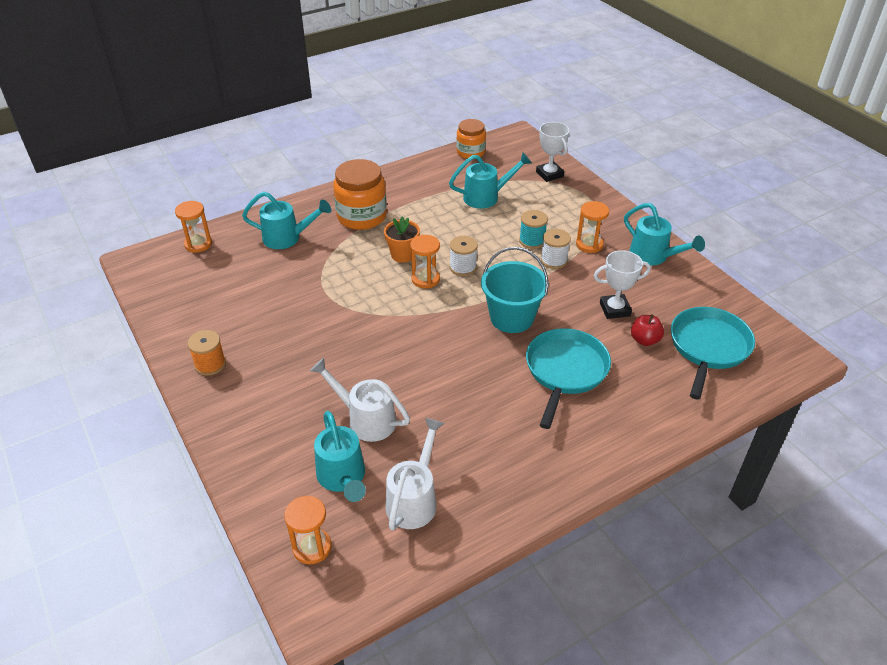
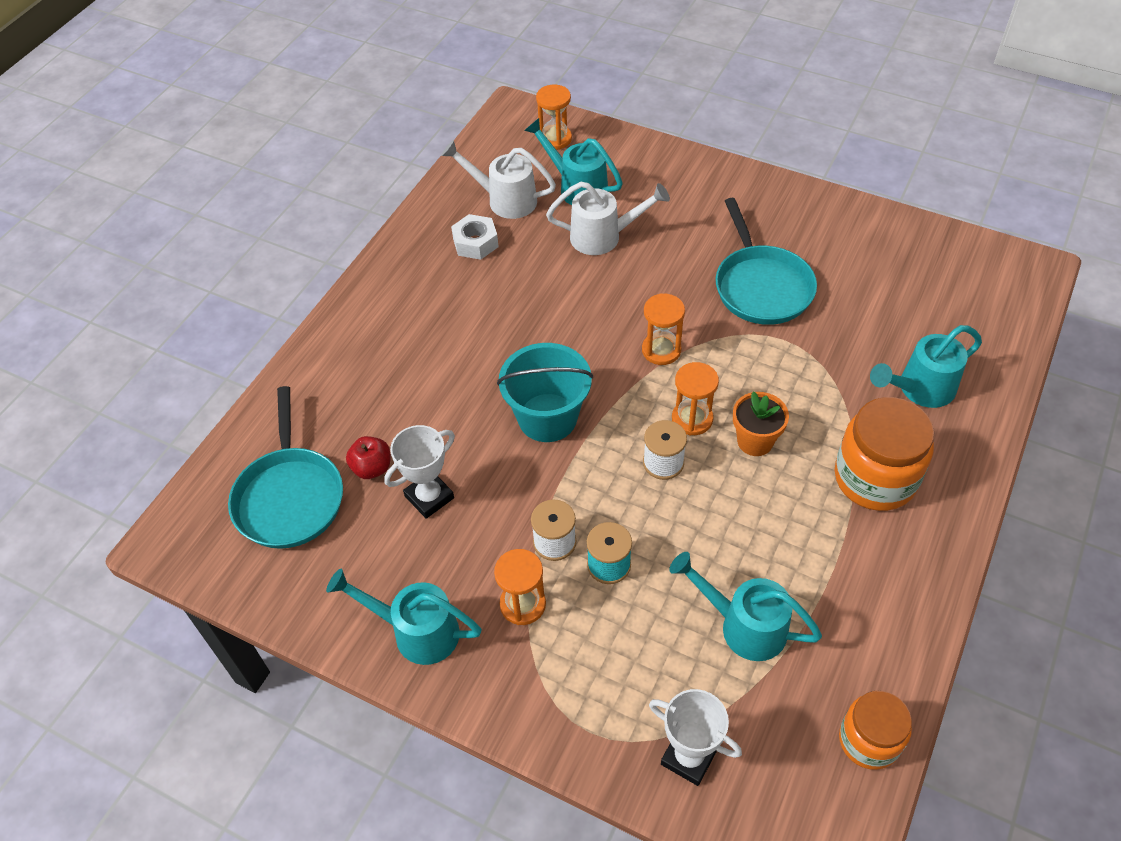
camera: 150 degrees right, 10 degrees up
orange hourglass [175,201,212,252] -> orange hourglass moved to [642,293,685,365]
orange spool [188,330,226,376] -> none
white watering can [386,418,445,531] -> white watering can turned 120 degrees clockwise [441,140,556,219]
turquoise watering can [449,153,532,209] -> turquoise watering can turned 75 degrees clockwise [669,552,822,661]
turquoise pan [526,328,611,429] -> turquoise pan moved to [715,198,817,325]
none -> white nut [451,214,499,260]

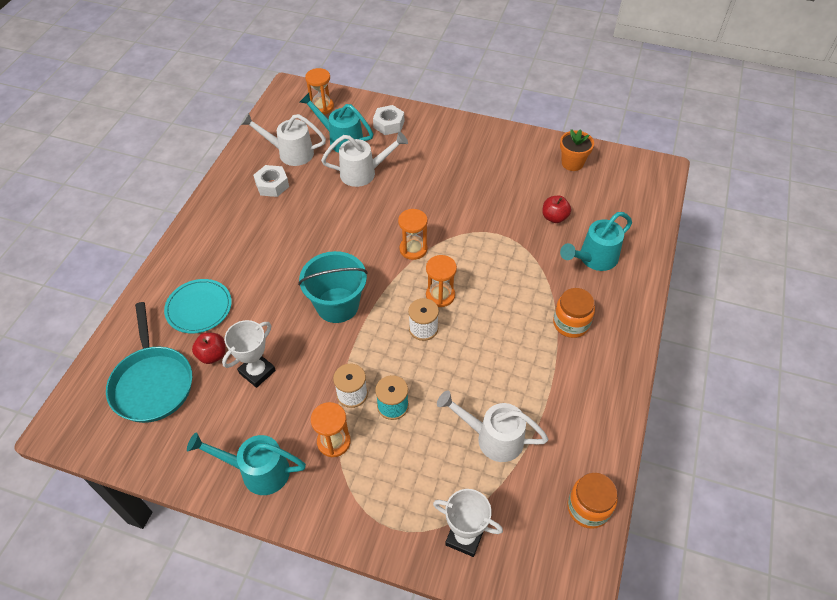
camera: 10 degrees left, 0 degrees up
turquoise watering can [669,552,822,661] -> white watering can [437,390,548,462]
turquoise pan [715,198,817,325] -> none
orange flower pot [733,392,789,456] -> orange flower pot moved to [560,129,594,171]
orange jar [835,397,934,511] -> orange jar [553,288,595,338], size x0.64
none -> turquoise plate [164,279,232,333]
none -> white nut [373,105,404,135]
none -> red apple [542,196,571,223]

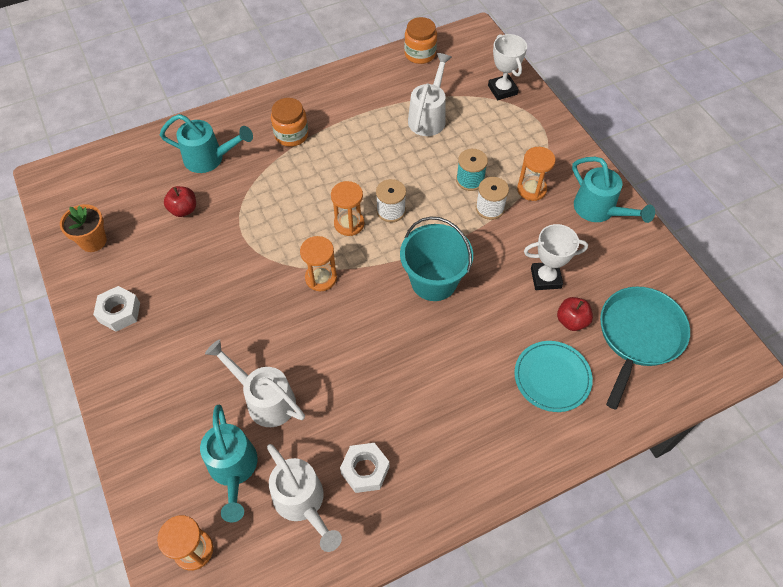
camera: 135 degrees left, 5 degrees up
white nut [373,105,404,135] -> white nut moved to [93,286,140,332]
white watering can [437,390,548,462] -> white watering can turned 135 degrees counterclockwise [408,53,452,136]

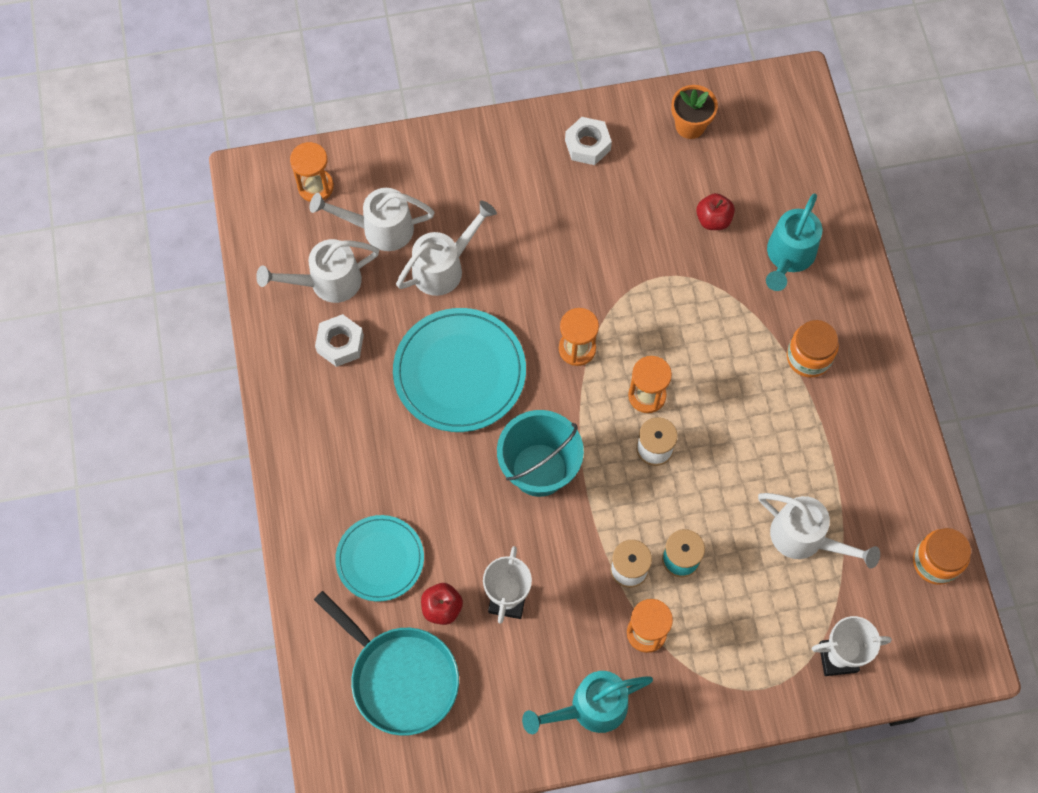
camera: 105 degrees right, 10 degrees up
turquoise watering can [200,405,258,522] -> white watering can [310,188,435,251]
none -> turquoise plate [393,308,526,432]

